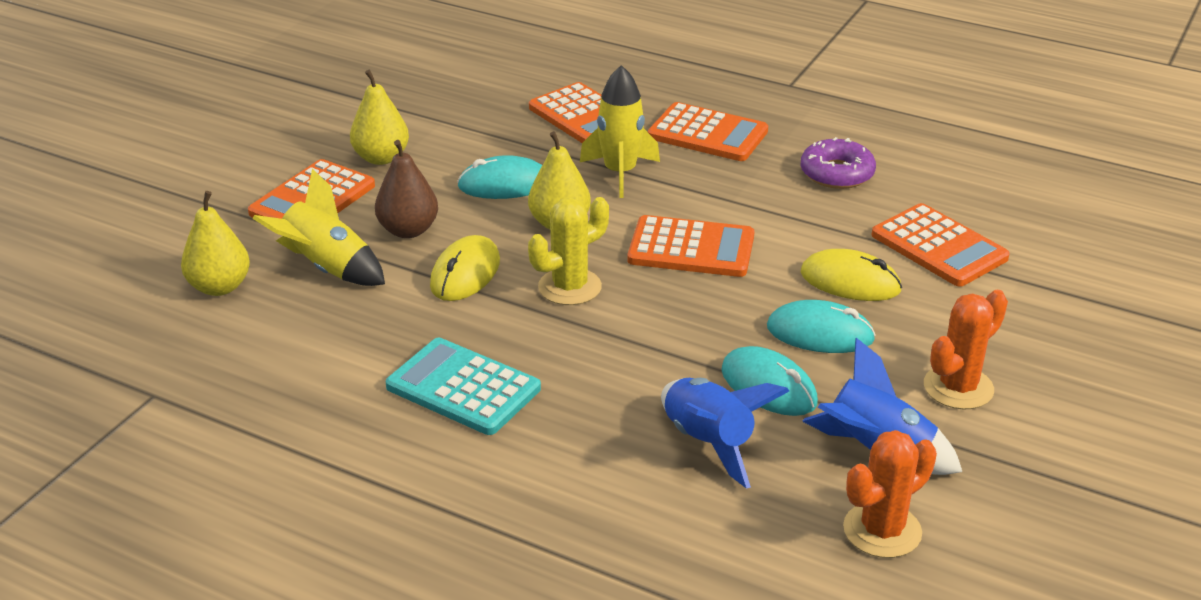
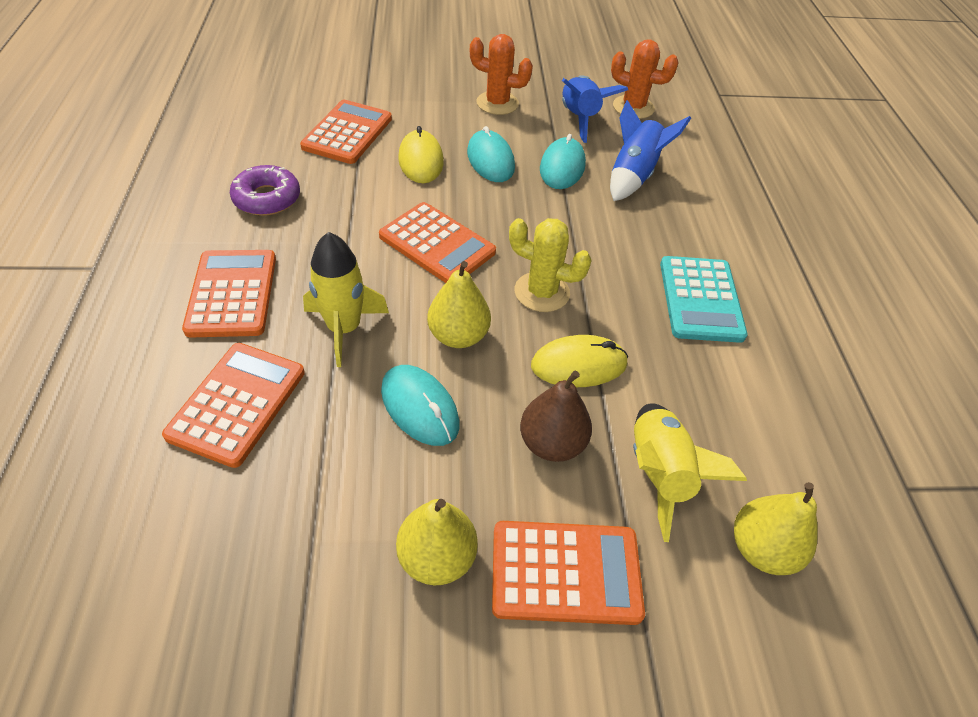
camera: 125 degrees left, 15 degrees up
orange calculator [627,215,754,277] -> orange calculator turned 150 degrees clockwise [379,202,496,283]

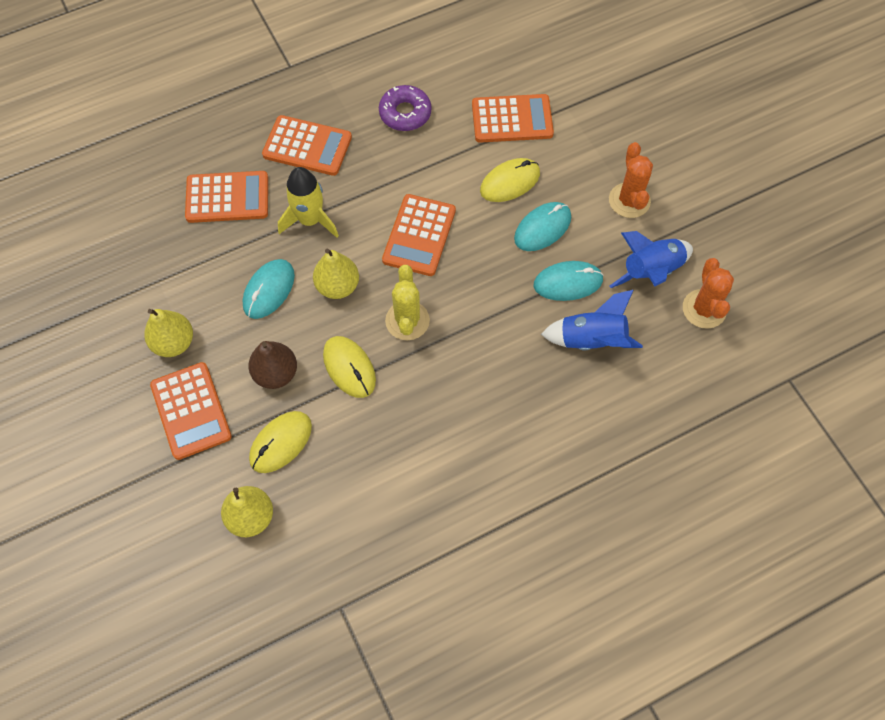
camera: 70 degrees right, 15 degrees up
orange calculator [182,250,276,338] -> orange calculator turned 45 degrees clockwise [262,115,352,176]
yellow rocket [633,404,747,542] -> yellow mouse [249,411,312,473]
turquoise calculator [660,256,748,343] -> none

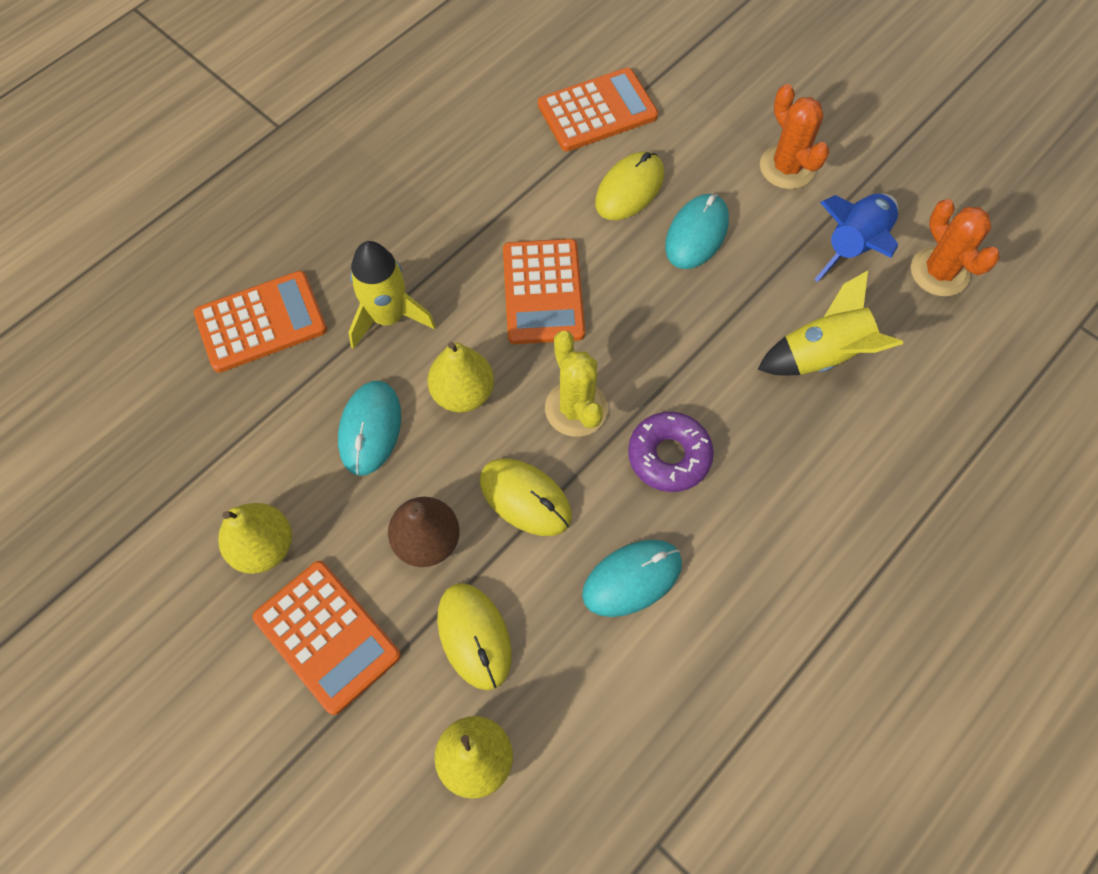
camera: 20 degrees left, 0 degrees up
yellow mouse [249,411,312,473] -> yellow mouse turned 45 degrees counterclockwise [437,583,512,690]
orange calculator [262,115,352,176] -> none
purple donut [379,85,431,131] -> purple donut moved to [628,412,714,492]
turquoise mouse [534,261,604,301] -> turquoise mouse moved to [582,540,682,617]
blue rocket [541,290,643,350] -> yellow rocket [758,271,903,376]

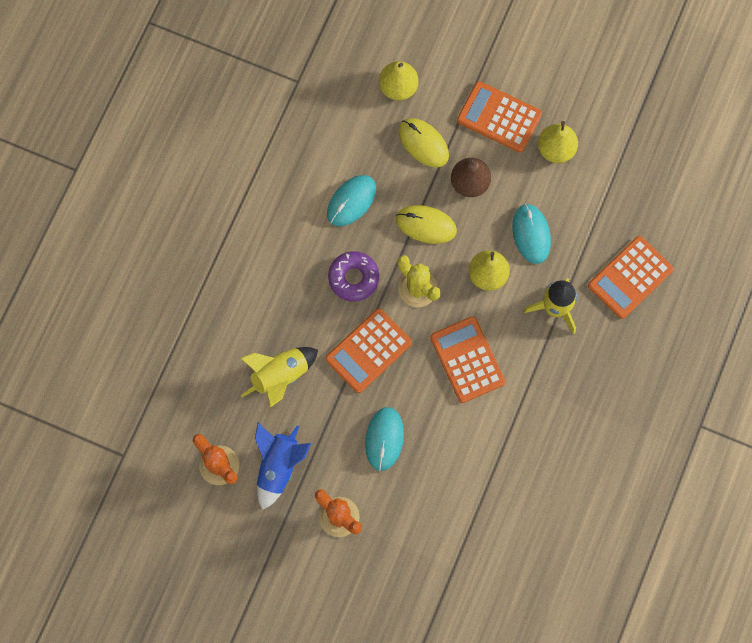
camera: 160 degrees right, 10 degrees up
orange calculator [538,68,658,151] -> orange calculator moved to [326,308,412,393]
yellow mouse [595,152,664,220] -> none

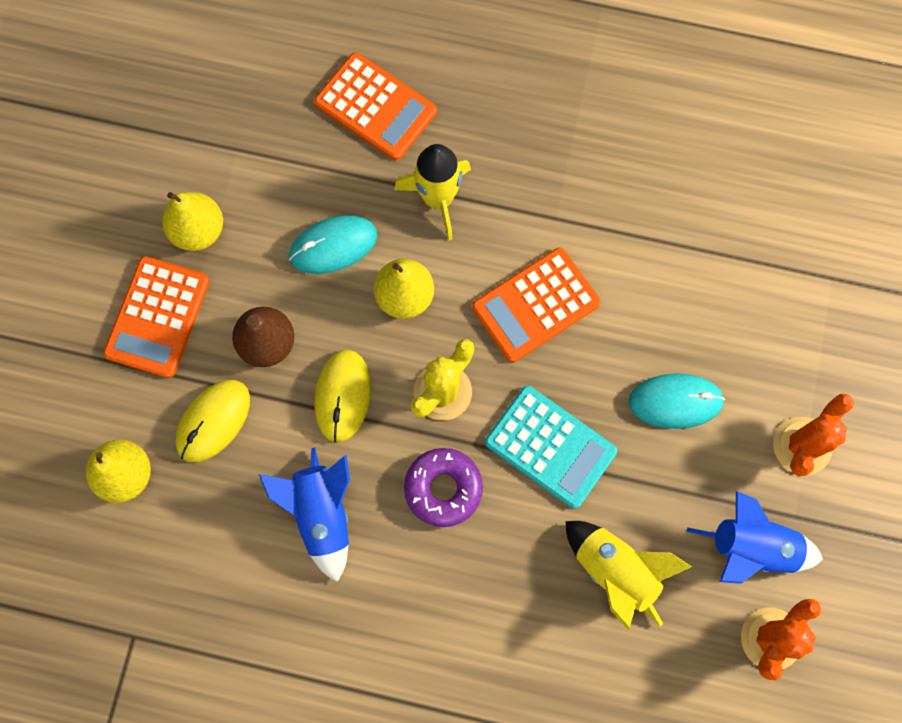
camera: 100 degrees left, 0 degrees up
orange calculator [326,308,412,393] -> turquoise calculator [485,386,617,509]
turquoise mouse [327,175,376,226] -> blue rocket [259,448,350,582]

